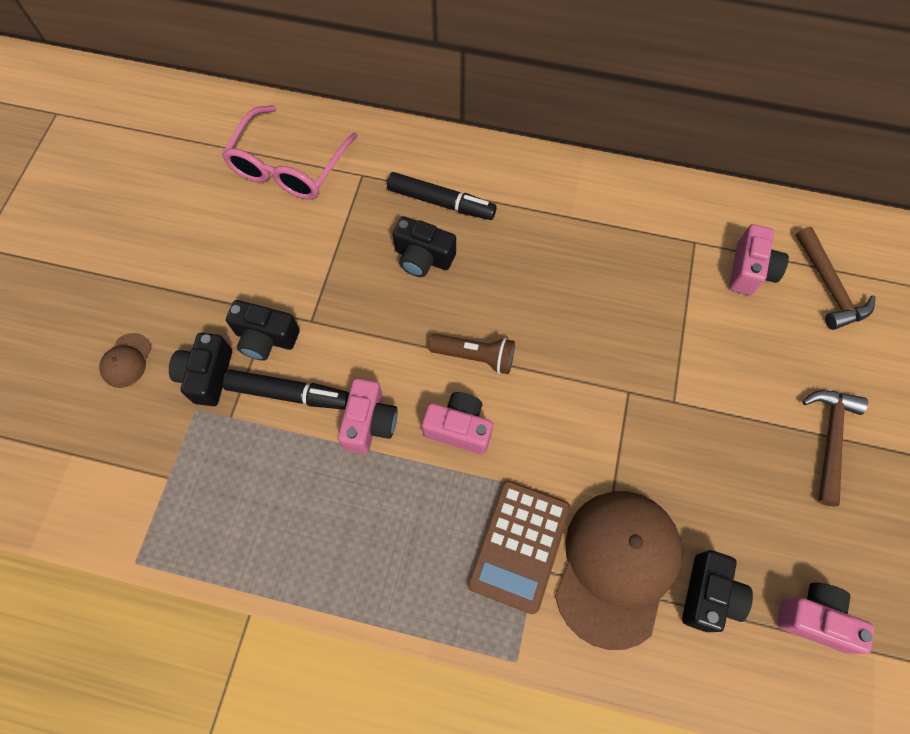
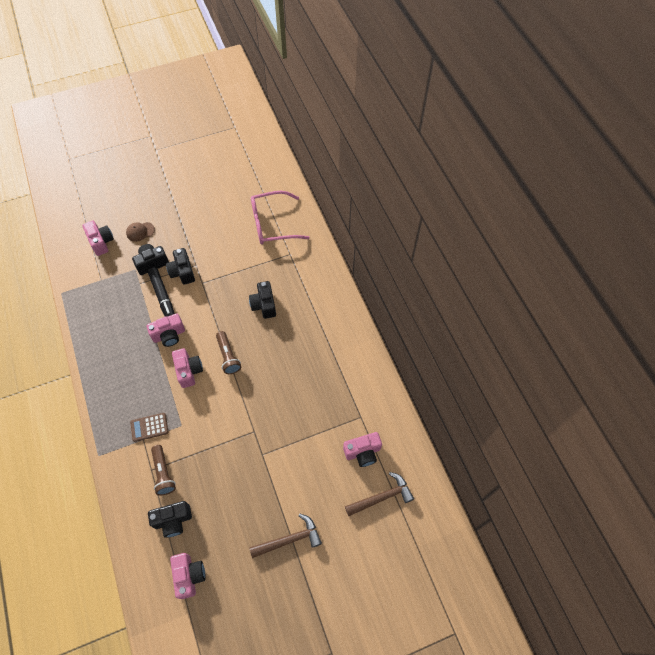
camera: 55 degrees right, 5 degrees down
black marker [387,172,497,220] -> none
brown calculator [467,480,571,614] -> brown calculator [130,413,168,442], size x0.60
brown cap [555,491,683,650] -> brown flashlight [151,445,176,496]
brown hammer [796,227,876,330] -> brown hammer turned 150 degrees counterclockwise [345,472,414,516]
none -> pink camera [82,221,114,256]

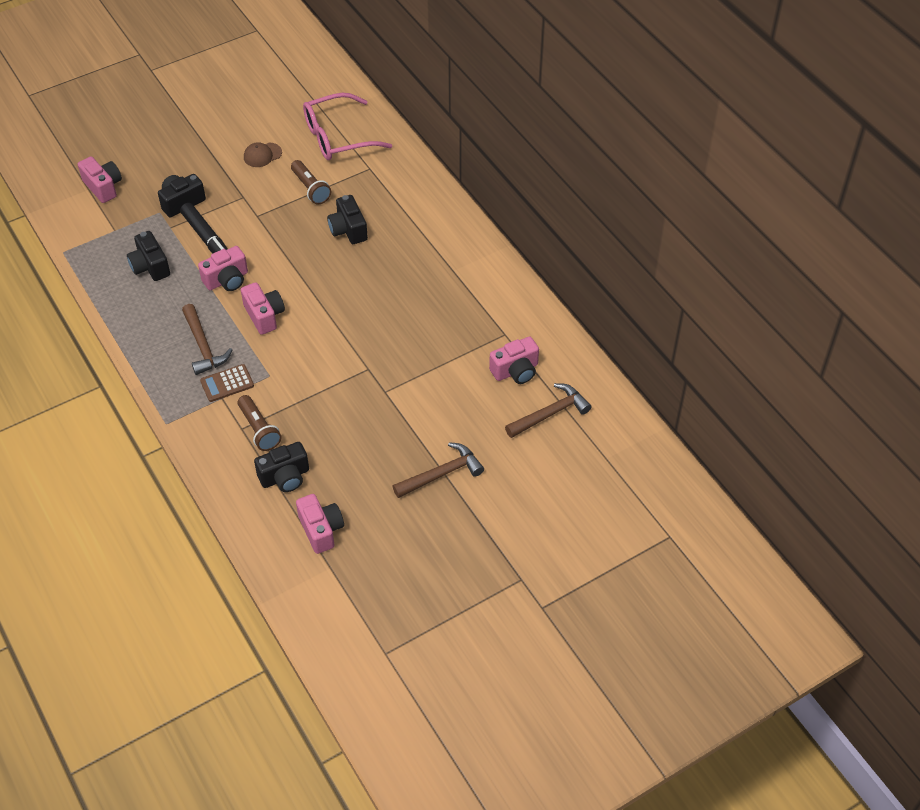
camera: 10 degrees left, 10 degrees down
brown cap [126,222,155,242] -> brown cap moved to [244,142,282,167]
black camera [166,248,195,285] -> black camera moved to [127,231,170,281]
brown flashlight [216,331,241,374] -> brown flashlight moved to [291,160,331,204]
none -> brown hammer [182,304,232,375]

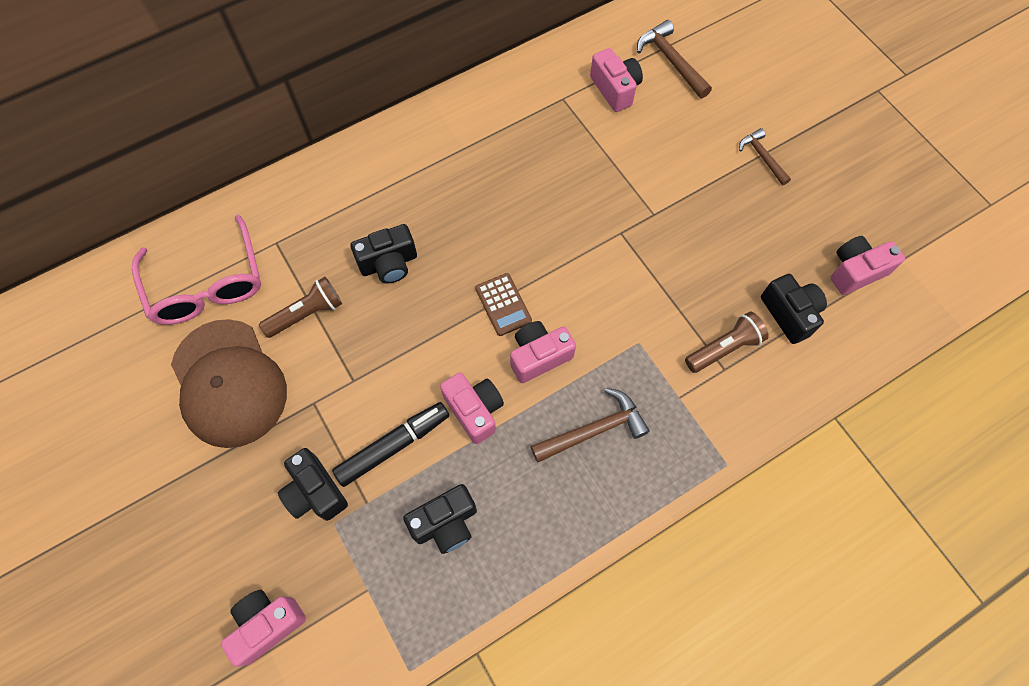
camera: 90 degrees left, 15 degrees up
brown calculator [200,364,254,402] -> brown calculator moved to [475,273,532,336]
brown cap [244,142,282,167] -> brown cap [171,319,287,448], size x2.36
brown hammer [392,442,484,498] -> brown hammer [739,128,791,185], size x0.65

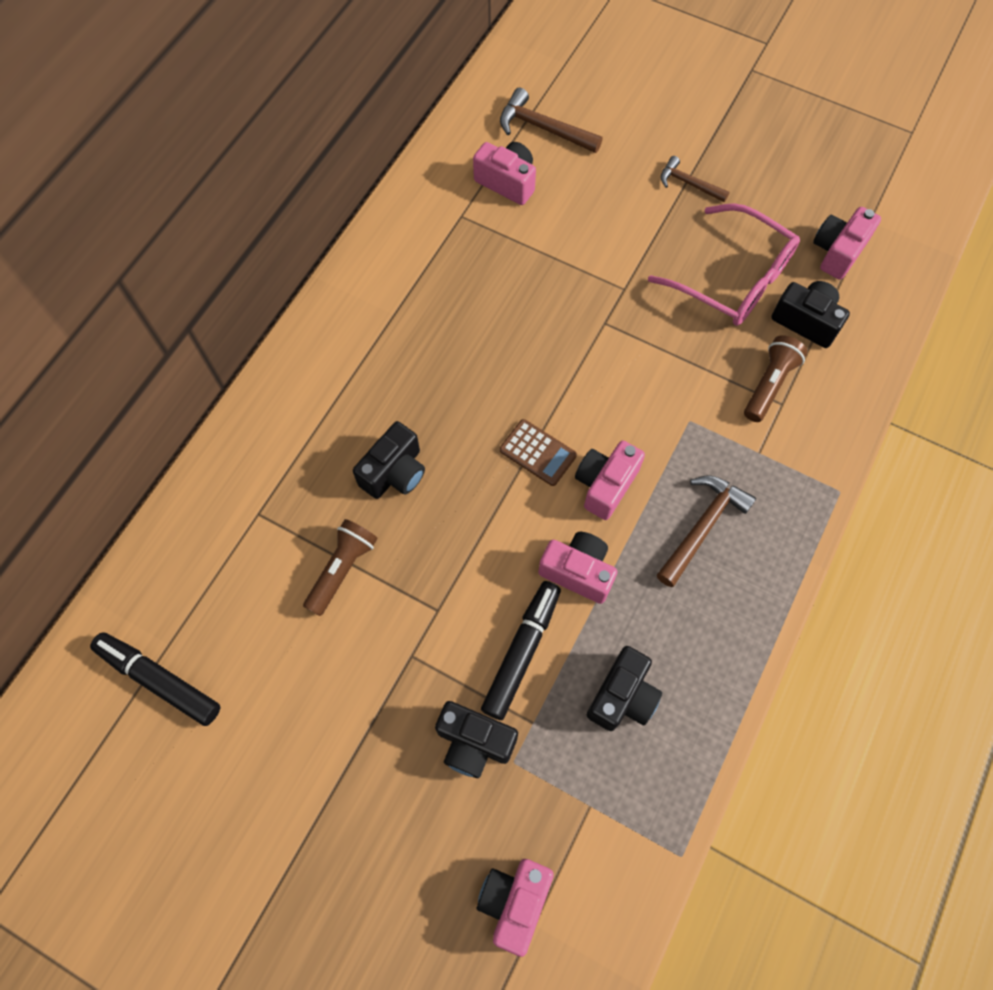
camera: 30 degrees left, 0 degrees up
pink glasses [132,215,261,325] -> pink glasses moved to [648,203,800,326]
brown cap [171,319,287,448] -> none
none -> black marker [90,632,221,726]

